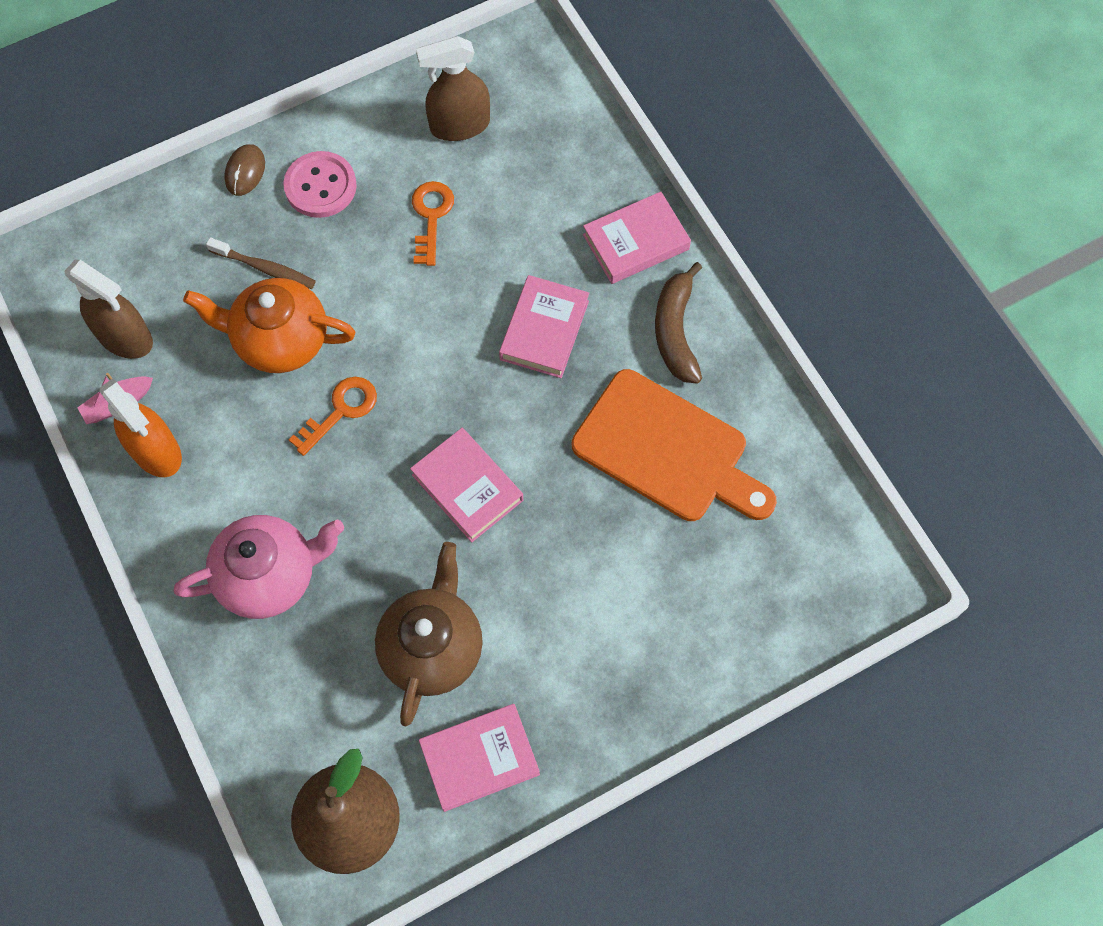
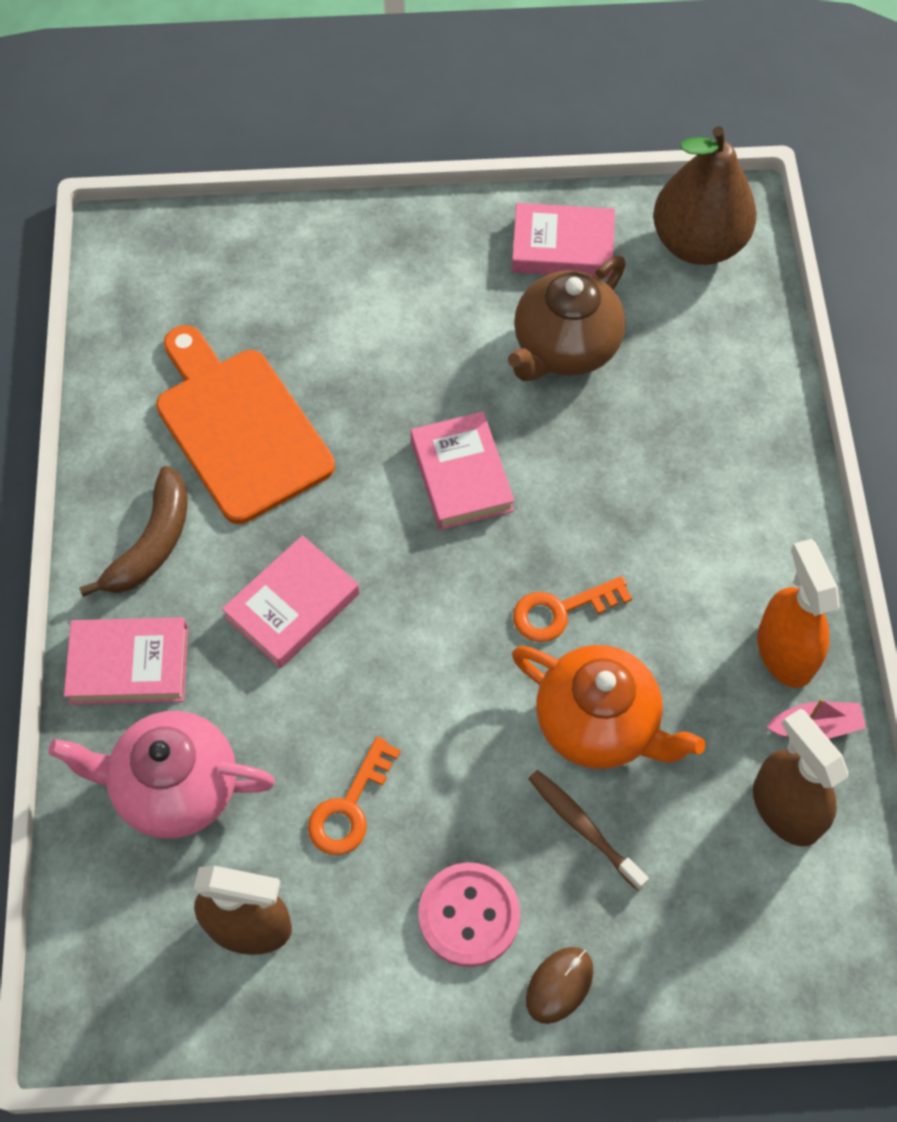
camera: 155 degrees left, 5 degrees down
pink teapot [174,515,344,619] -> pink teapot moved to [48,711,275,838]

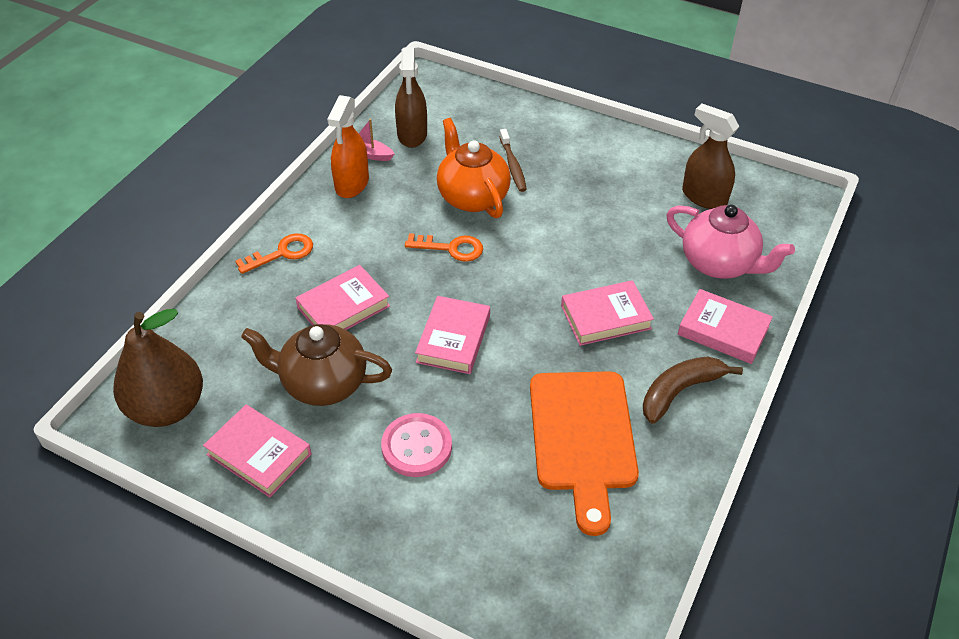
camera: 150 degrees left, 15 degrees down
orange key [308,737,401,855] -> orange key moved to [235,233,313,274]
pink button [418,862,520,967] -> pink button moved to [381,413,452,477]
brown teapot [508,256,626,381] -> brown teapot turned 150 degrees counterclockwise [241,324,392,406]
brown mouse [526,947,593,1024] -> none
none -> pink book [296,265,390,330]

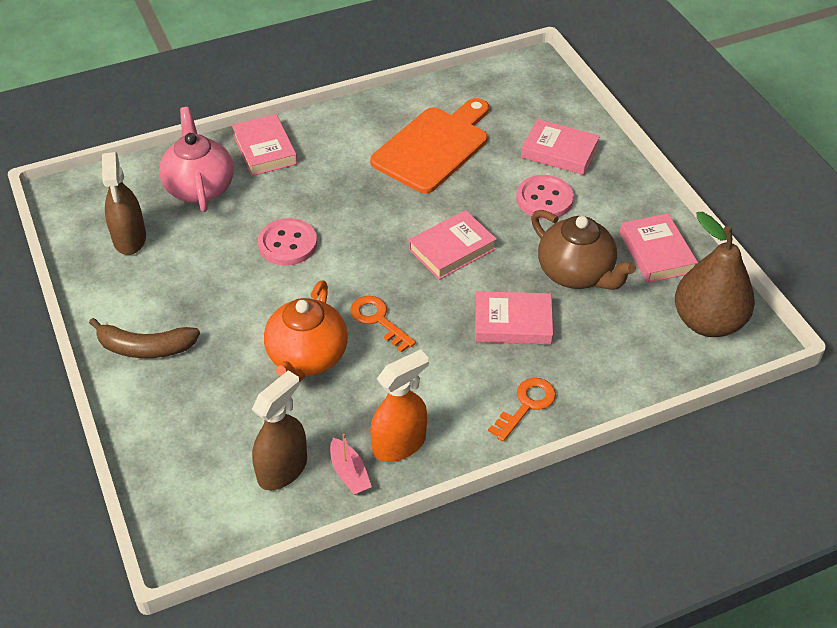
camera: 140 degrees left, 0 degrees up
orange key [235,233,313,274] -> orange key turned 120 degrees clockwise [488,378,556,442]
brown toothbrush [499,129,527,192] -> none
pink book [561,280,654,346] -> pink book moved to [521,119,600,175]
brown banana [643,356,743,424] -> brown banana moved to [89,318,200,358]
none -> pink button [258,218,317,266]

